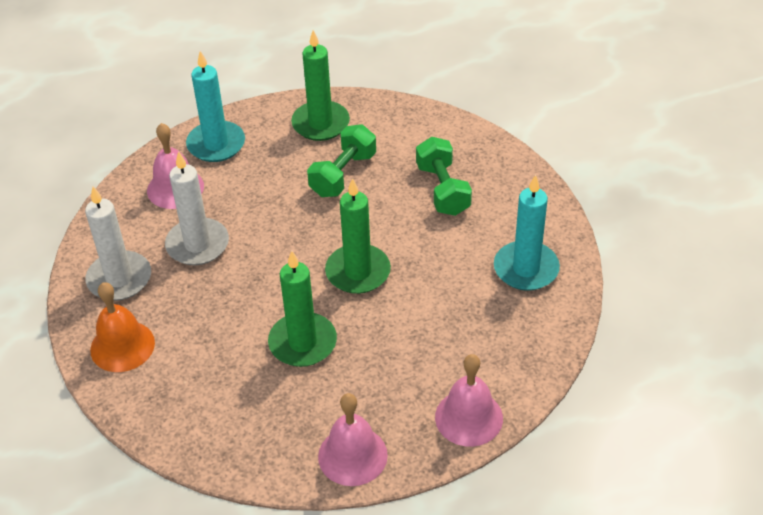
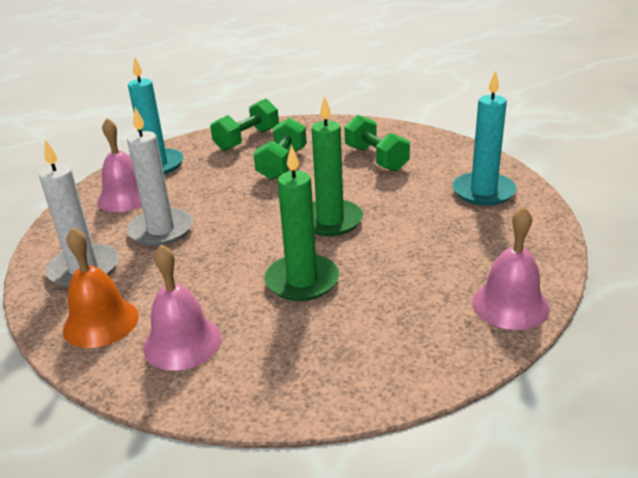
camera: 15 degrees left, 15 degrees down
green candle [291,30,350,141] -> green dumbbell [210,99,279,151]
pink bell [318,393,388,486] -> pink bell moved to [143,244,221,371]

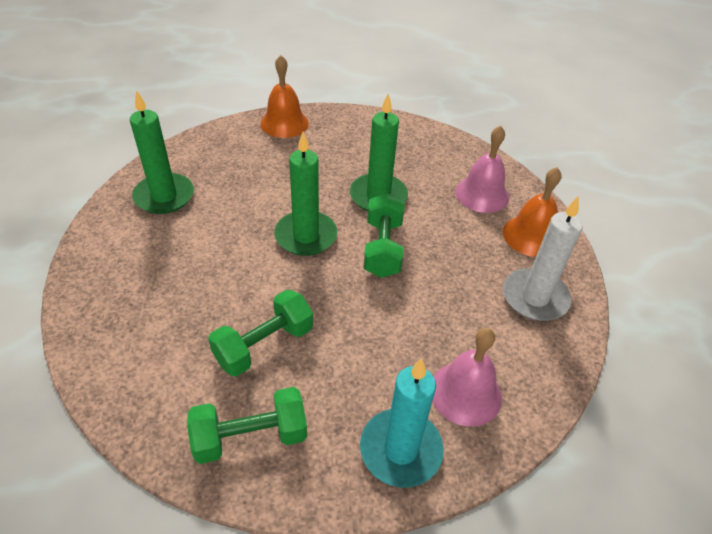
camera: 150 degrees left, 15 degrees up
white candle [127,107,193,246] -> none
green dumbbell [344,114,410,171] -> green dumbbell moved to [364,193,404,278]
turquoise candle [452,70,517,206] -> green candle [130,90,194,214]
pink bell [472,207,550,330] -> orange bell [260,55,309,138]

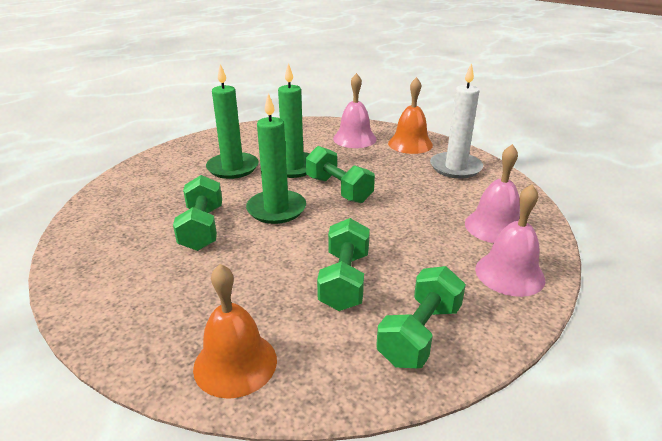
camera: 40 degrees left, 15 degrees down
green candle [130,90,194,214] -> green candle moved to [206,64,259,179]
orange bell [260,55,309,138] -> orange bell moved to [193,264,277,399]
turquoise candle [360,358,444,488] -> pink bell [475,184,545,297]
none -> green dumbbell [173,175,222,251]

